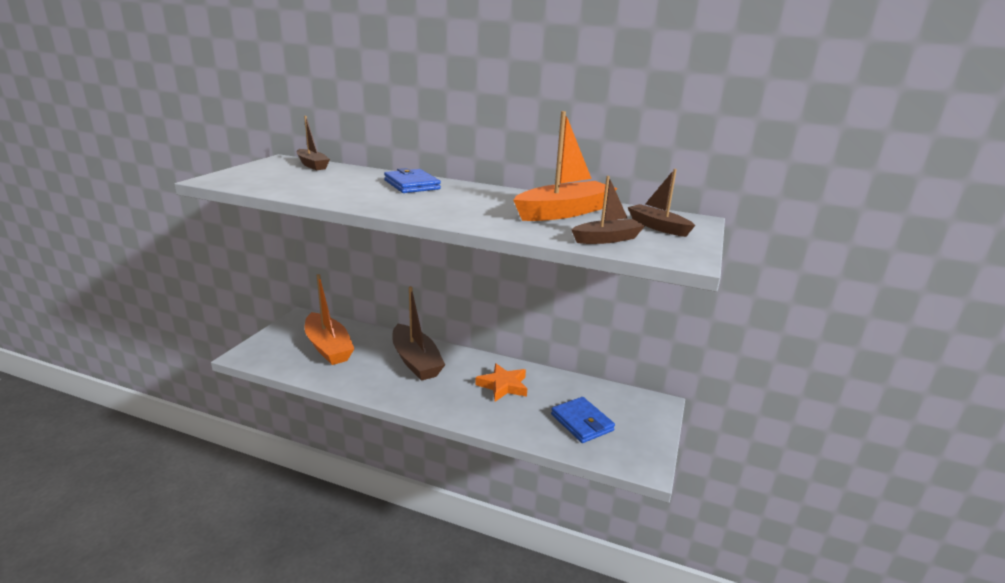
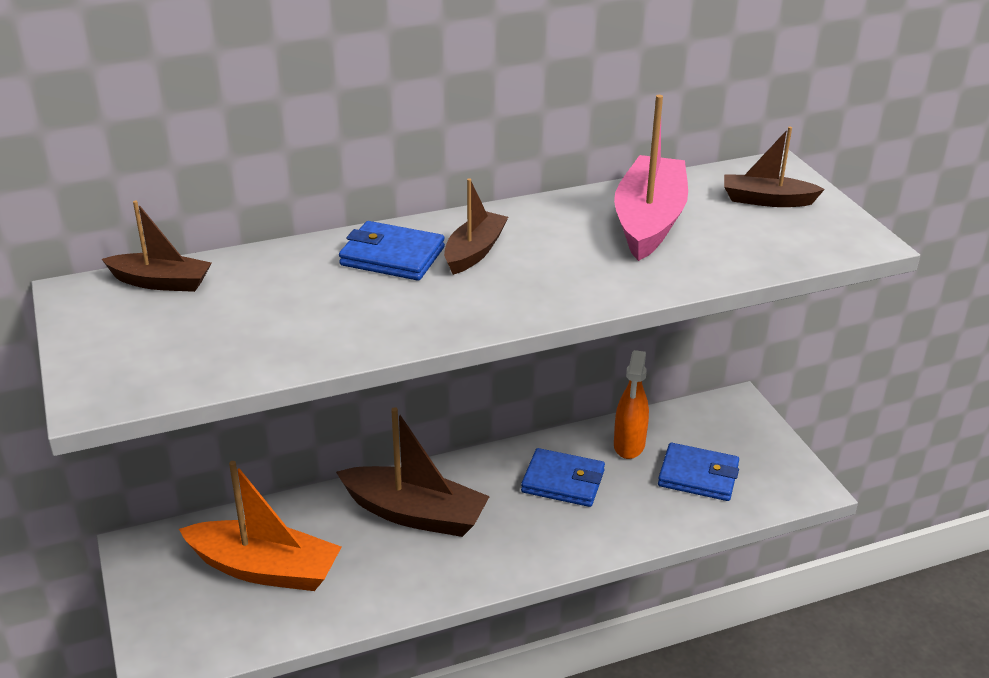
camera: 40 degrees left, 10 degrees up
orange star [475,363,527,401] -> blue wallet [521,448,605,507]
orange boat [513,111,617,221] -> pink boat [614,95,688,261]
brown boat [571,176,645,244] -> brown boat moved to [444,178,508,275]
none -> orange spray bottle [614,350,649,459]

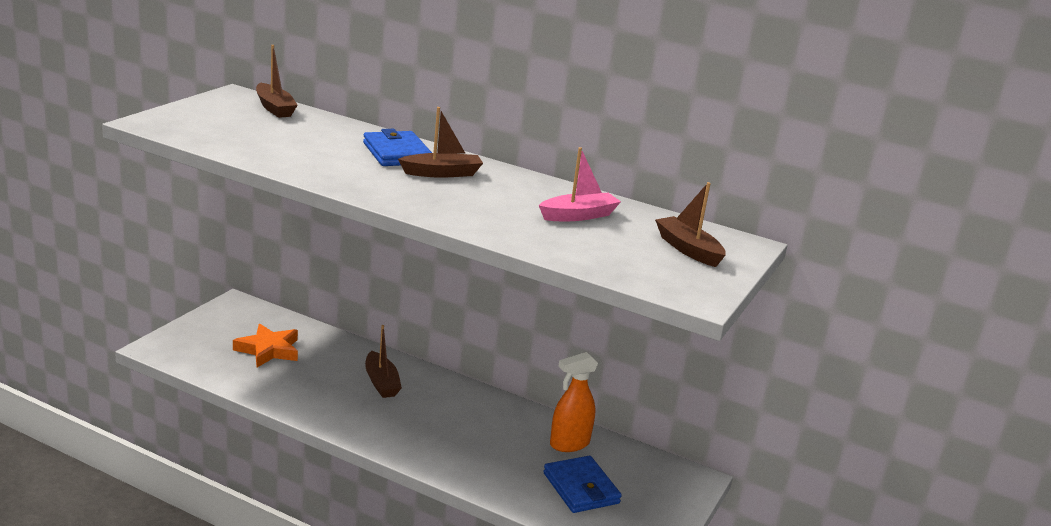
camera: 45 degrees right, 10 degrees down
orange boat [179,461,341,591] -> orange star [233,324,298,367]
brown boat [336,407,490,537] -> brown boat [365,325,402,398], size x0.58
blue wallet [521,448,605,507] -> none
pink boat [614,95,688,261] -> pink boat [539,147,621,221], size x0.58

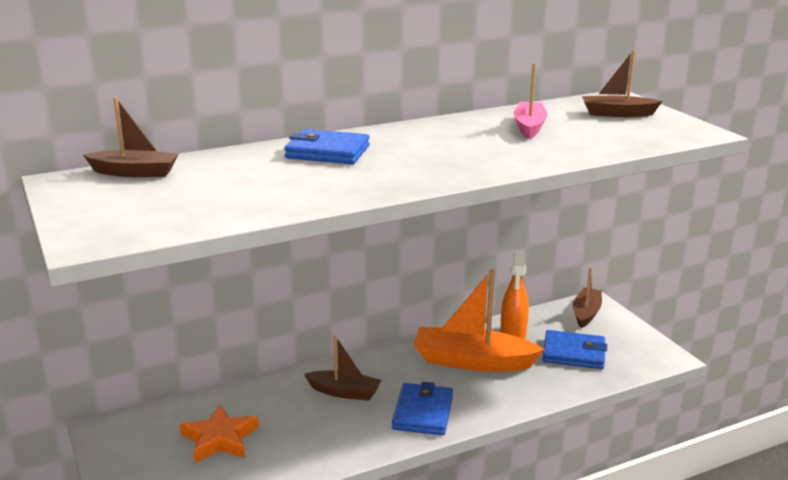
camera: 50 degrees left, 0 degrees up
brown boat [398,107,483,178] -> brown boat moved to [573,267,602,328]
none -> blue wallet [392,382,453,435]
none -> orange boat [414,269,545,372]

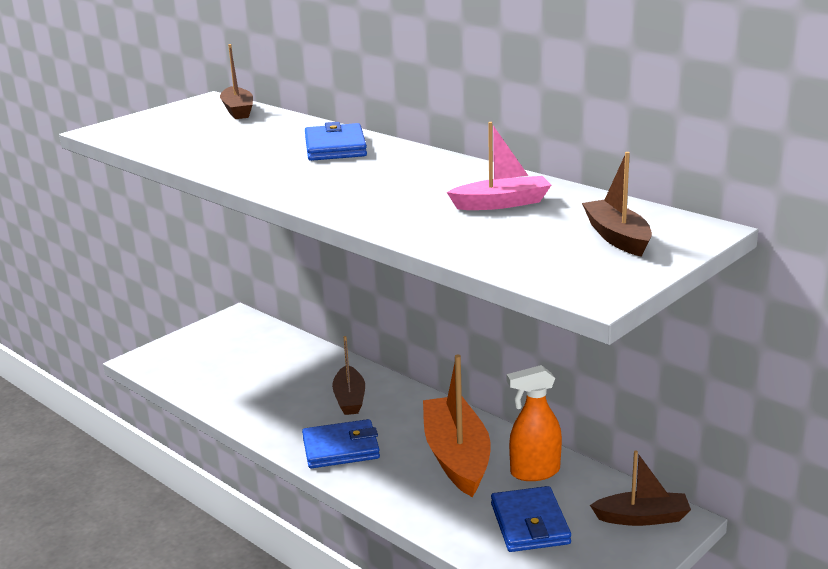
camera: 70 degrees right, 0 degrees up
orange star [180,404,259,463] -> none

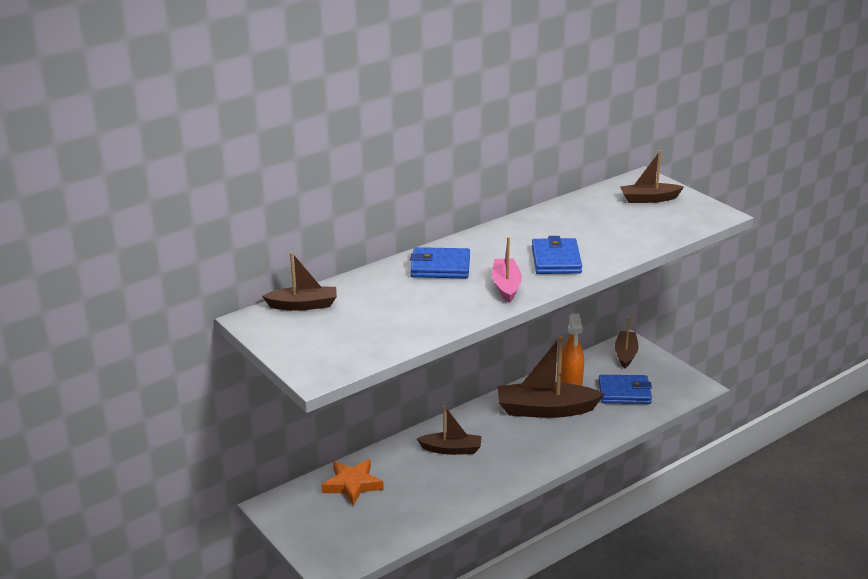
camera: 80 degrees left, 5 degrees up
blue wallet [302,419,380,469] -> blue wallet moved to [532,236,582,274]
orange boat [423,355,491,497] -> brown boat [498,336,604,418]
pink boat [447,122,551,210] -> pink boat moved to [492,237,522,303]
none -> orange star [321,459,384,506]

